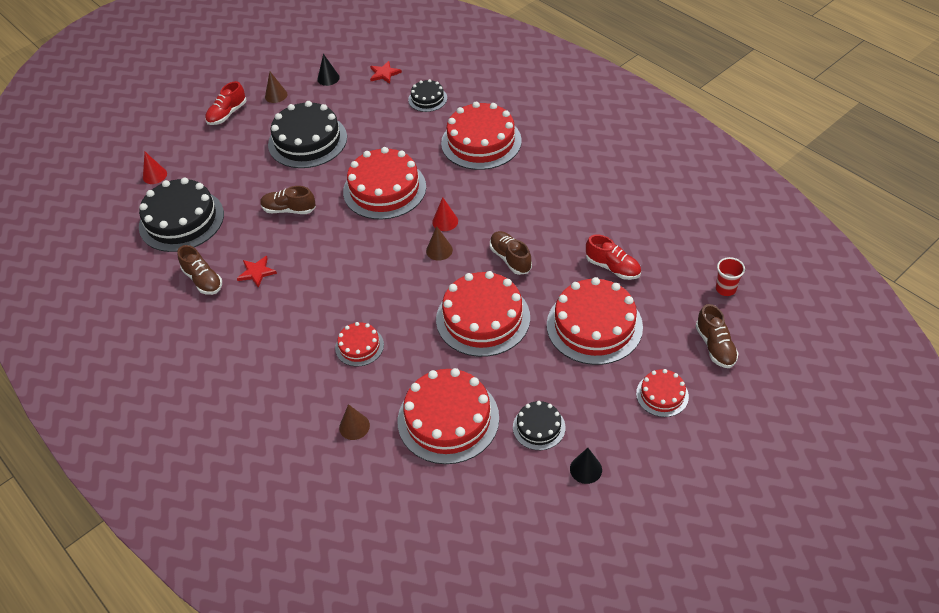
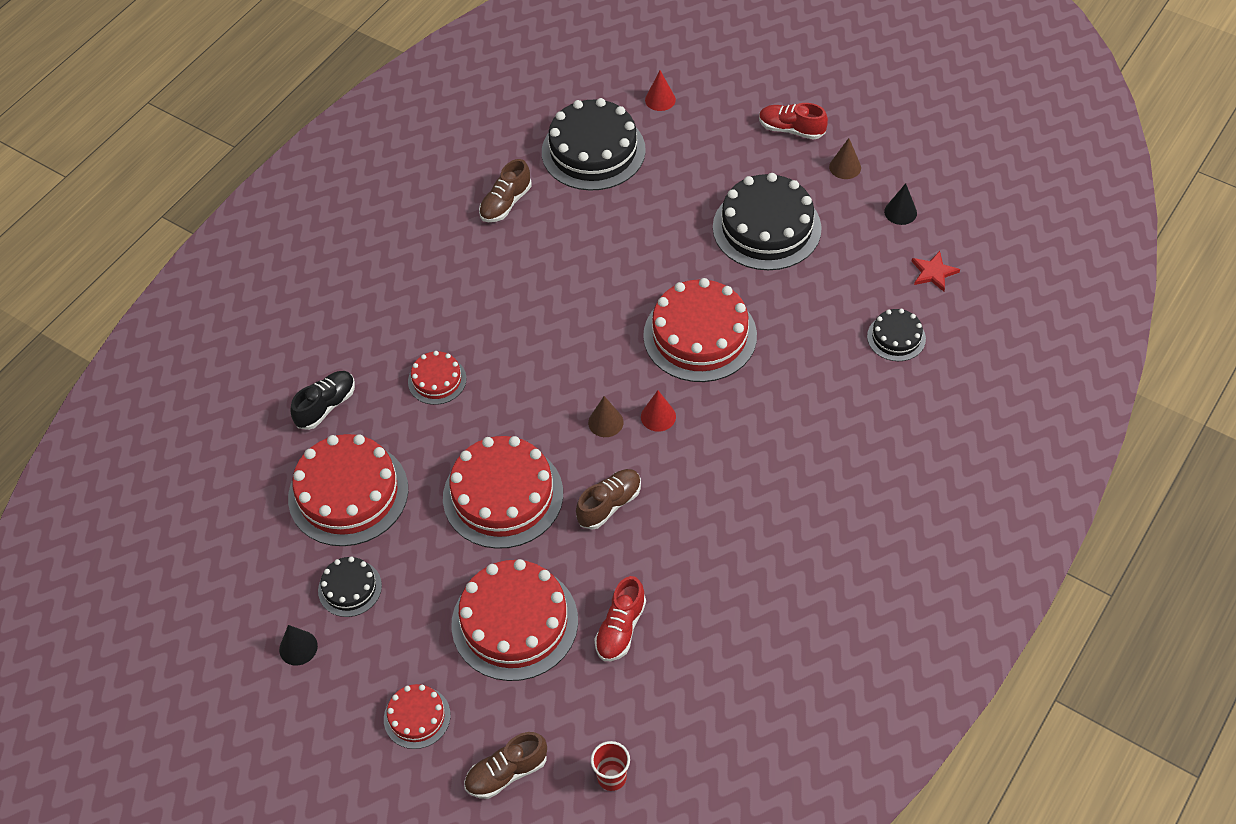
camera: 75 degrees right, 5 degrees up
red star [237,256,277,288] -> none
brown shoe [260,186,316,214] -> none
brown cone [339,404,370,440] -> black shoe [290,371,355,430]
red cake [441,102,522,170] -> none

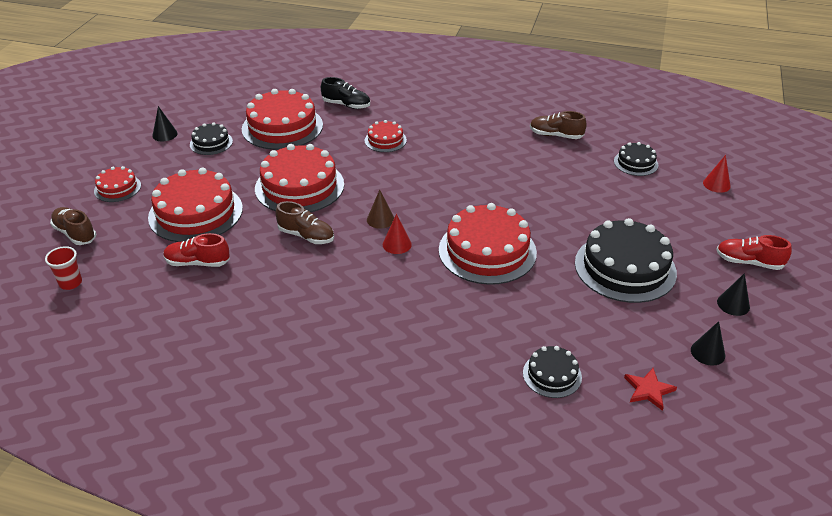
camera: 70 degrees right, 15 degrees down
black cake [542,98,646,191] -> black cake [614,142,658,176], size x0.51
red shoe [759,103,828,139] -> red shoe turned 75 degrees counterclockwise [716,235,792,270]
brown cone [829,138,861,179] -> black cone [717,273,750,316]

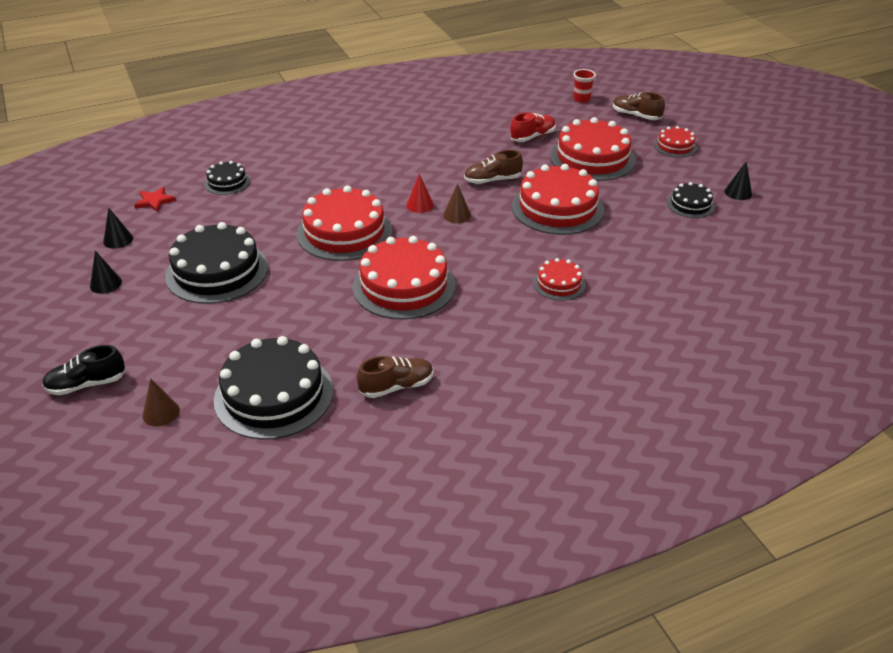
camera: 140 degrees right, 0 degrees up
brown shoe [50,207,96,245] -> brown shoe turned 150 degrees counterclockwise [613,92,665,120]
red cake [242,89,323,150] -> red cake moved to [352,236,455,319]
black shoe [321,77,370,109] -> black shoe moved to [42,345,126,395]
black cake [614,142,658,176] -> black cake [214,336,333,440], size x1.96
red cone [703,155,731,193] -> brown cone [143,378,180,427]
red shoe [716,235,792,270] -> none

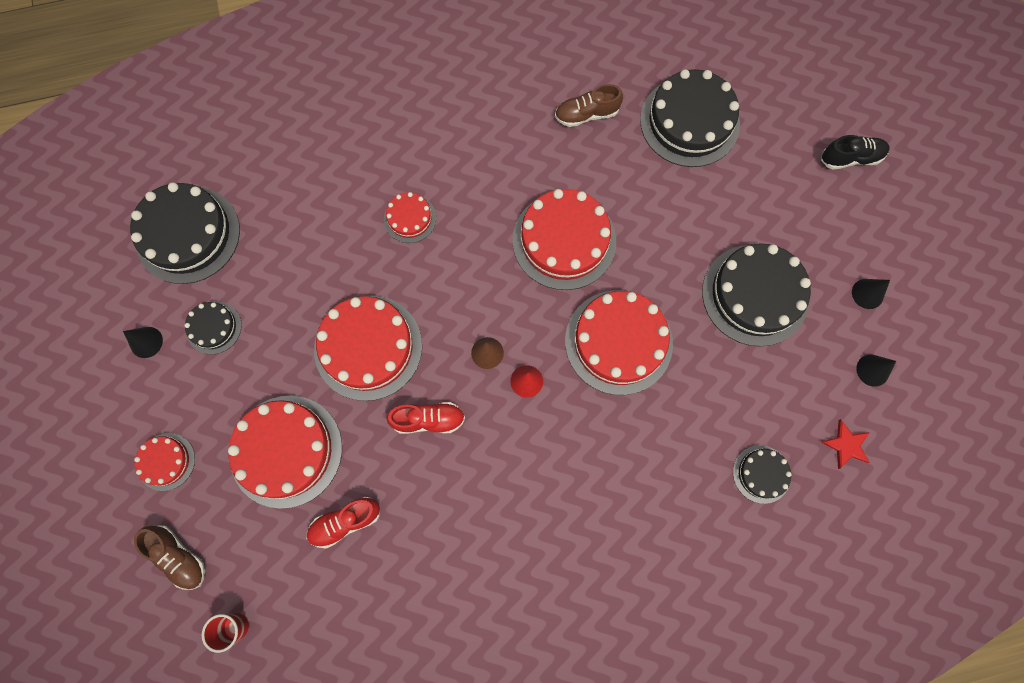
camera: 170 degrees left, 35 degrees up
brown cone [143,378,180,427] -> none
brown shoe [464,150,523,184] -> red shoe [387,402,465,434]
none -> black cake [130,182,240,284]

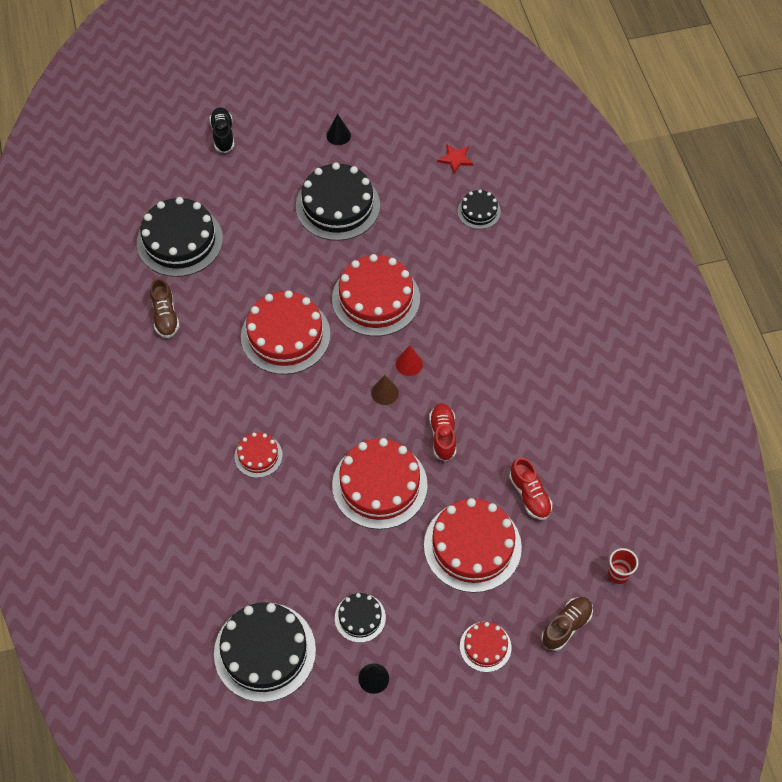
camera: 90 degrees left, 15 degrees down
black cone [856,355,896,387] -> none

